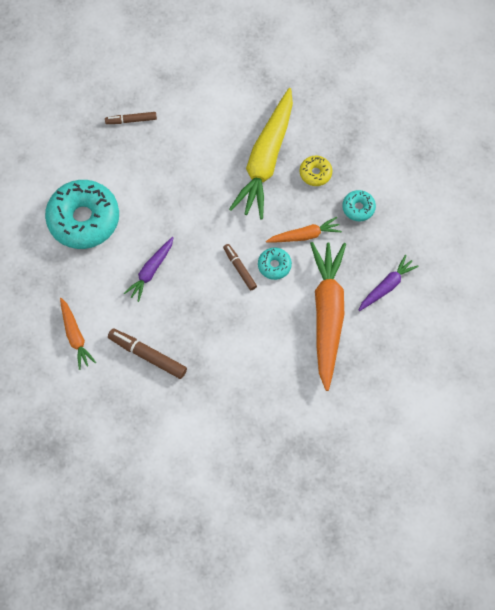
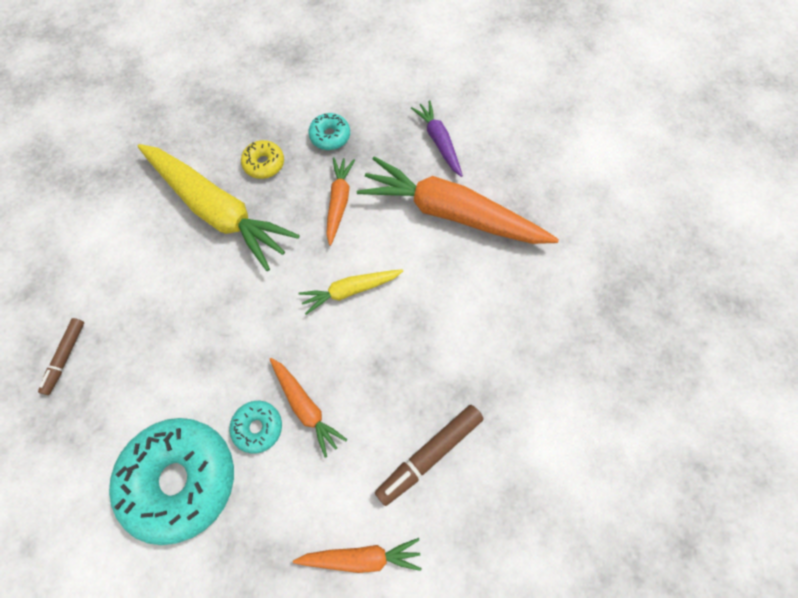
camera: 70 degrees left, 0 degrees up
purple carrot [124,237,174,302] -> orange carrot [270,358,347,458]
brown marker [223,244,257,290] -> yellow carrot [298,269,403,315]
turquoise donut [258,247,292,280] -> turquoise donut moved to [229,401,282,454]

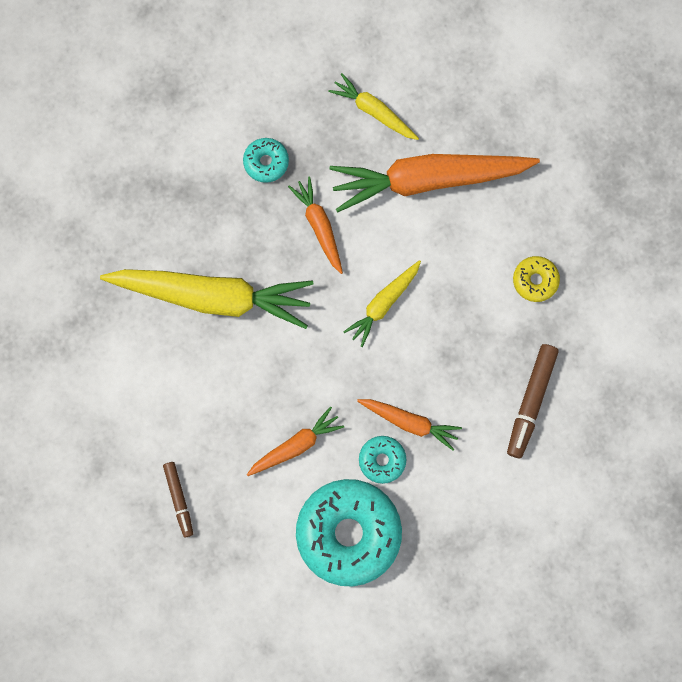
camera: 30 degrees left, 10 degrees up
yellow donut [241,140,284,179] -> yellow donut moved to [513,256,560,302]
orange carrot [293,538,422,573] -> orange carrot moved to [247,406,344,476]
purple carrot [411,100,463,177] -> yellow carrot [328,73,419,140]

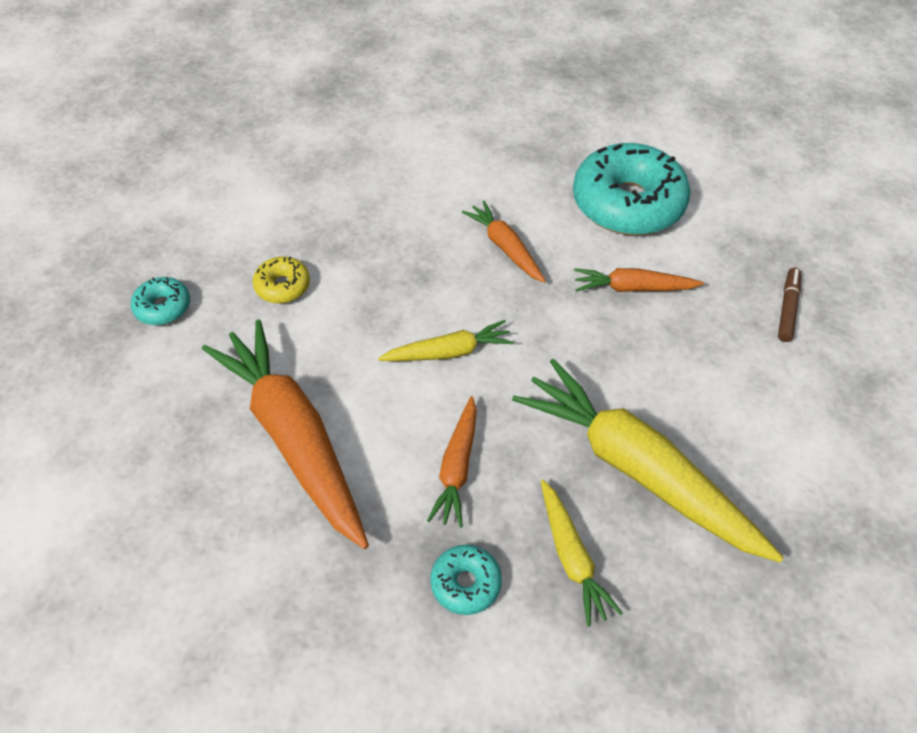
camera: 145 degrees left, 25 degrees down
yellow carrot [328,73,419,140] -> yellow carrot moved to [541,480,623,627]
orange carrot [329,154,540,212] -> orange carrot turned 150 degrees counterclockwise [202,320,369,549]
turquoise donut [359,436,406,484] -> turquoise donut moved to [131,277,190,325]
brown marker [507,344,559,458] -> none

